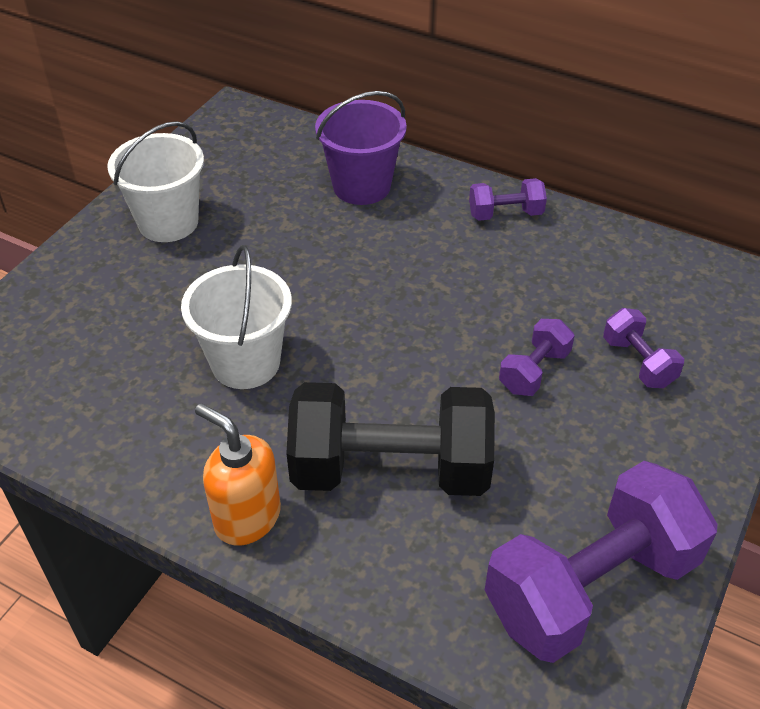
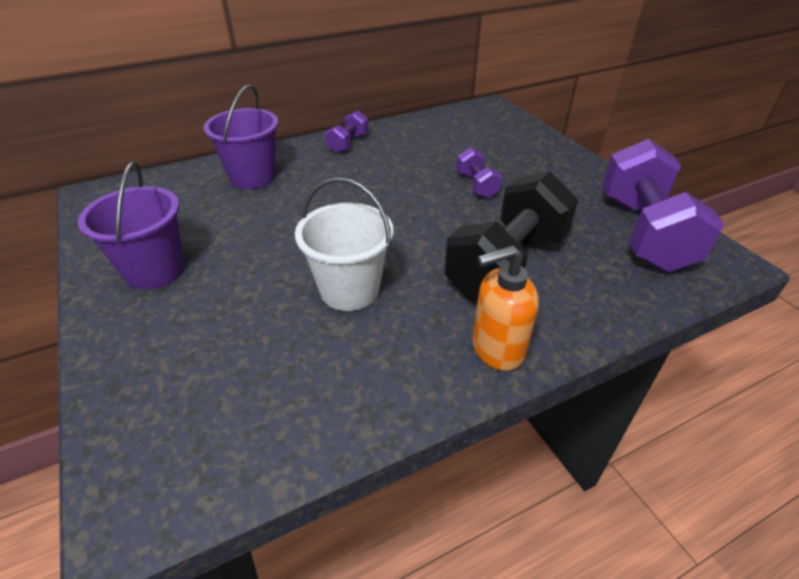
camera: 55 degrees left, 5 degrees down
white bucket [107,121,204,242] -> purple bucket [78,161,184,290]
purple dumbbell [603,308,684,388] -> none

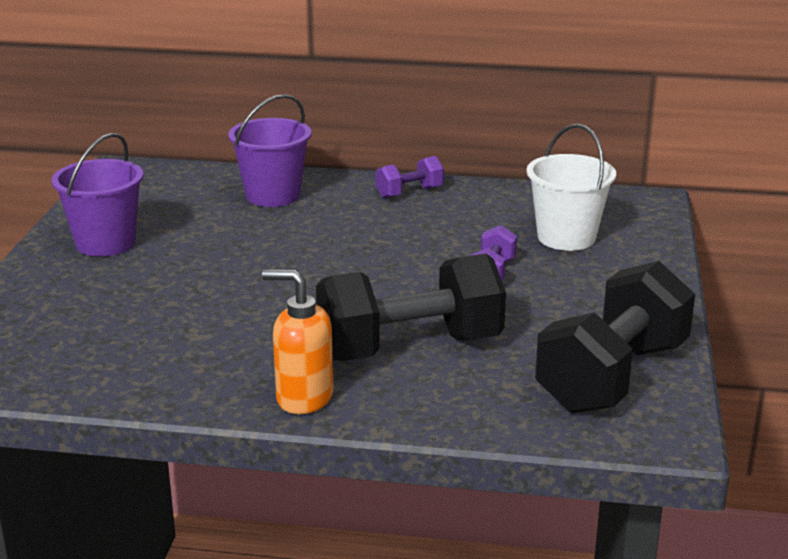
camera: 35 degrees right, 15 degrees down
white bucket [295,177,393,311] -> white bucket moved to [526,124,616,251]
purple dumbbell [602,139,725,272] -> black dumbbell [535,261,695,413]

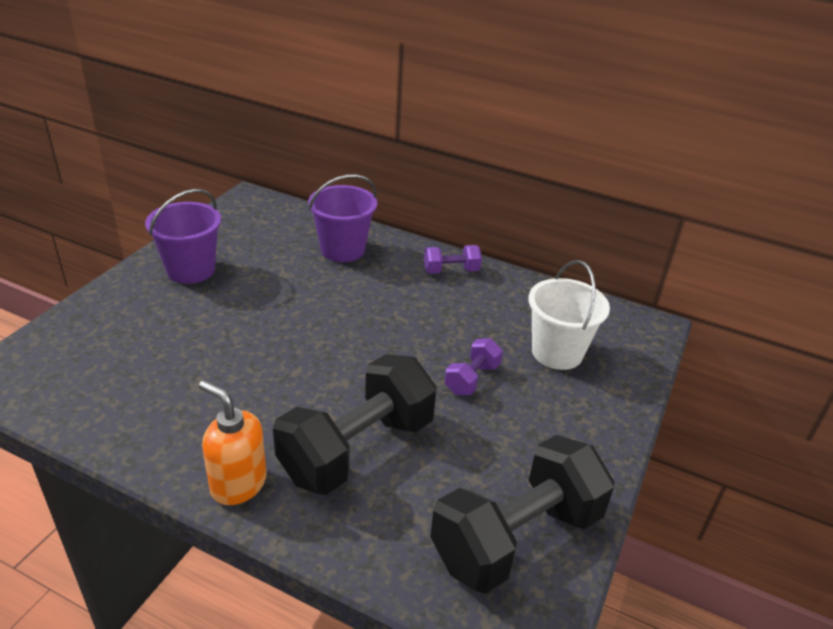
camera: 15 degrees right, 10 degrees up
black dumbbell [316,253,506,361] -> black dumbbell turned 45 degrees counterclockwise [273,354,437,495]

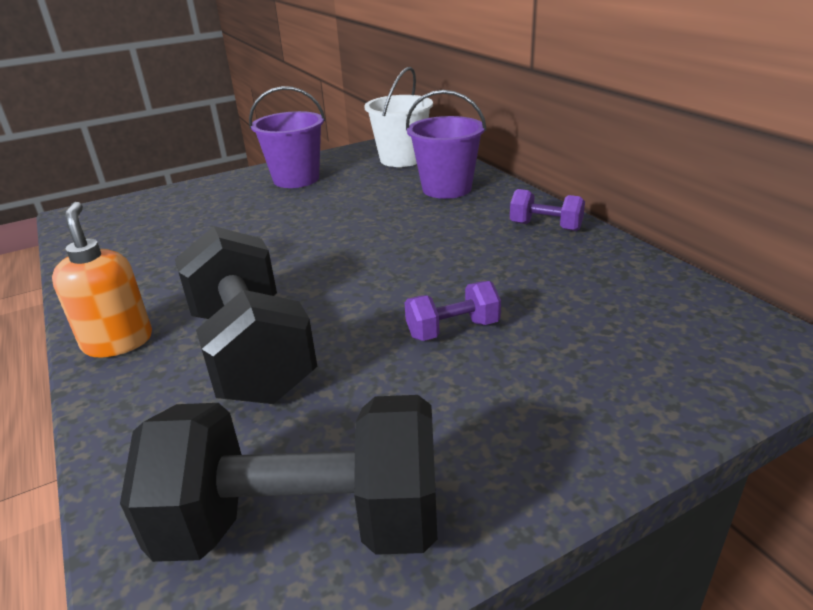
camera: 40 degrees right, 5 degrees down
black dumbbell [273,354,437,495] -> black dumbbell turned 75 degrees clockwise [175,226,317,404]
white bucket [528,260,610,370] -> white bucket moved to [364,67,433,167]

